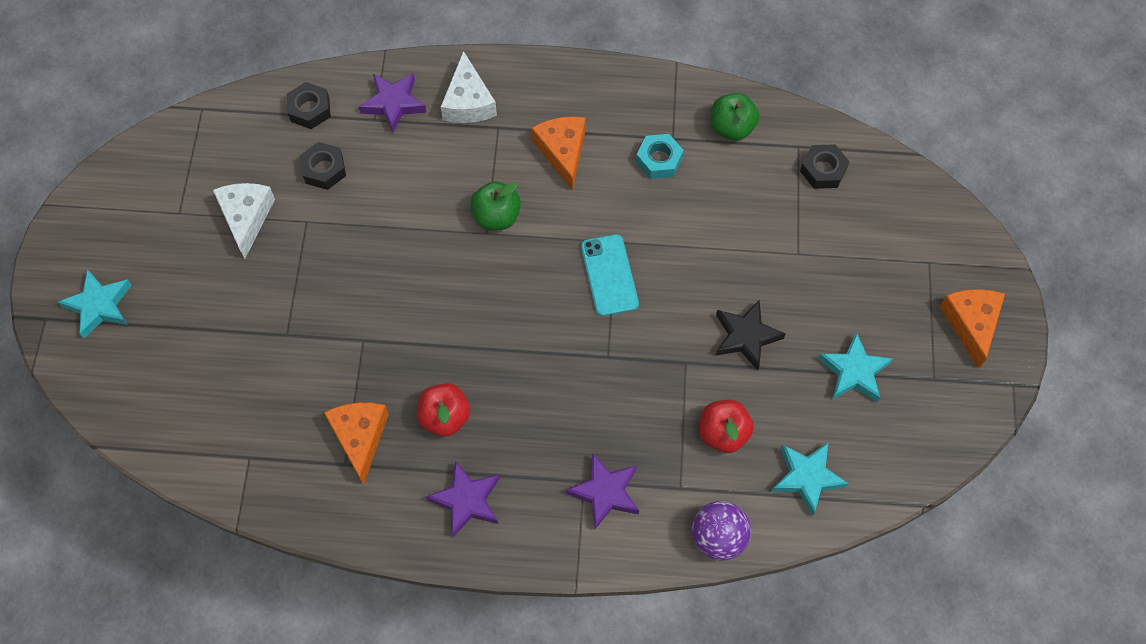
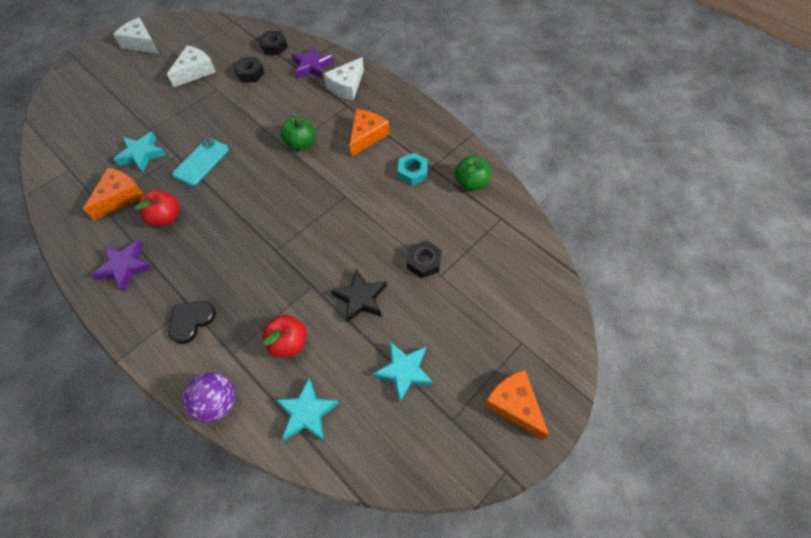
camera: 40 degrees right, 5 degrees down
turquoise star [58,269,132,339] -> turquoise star moved to [114,131,166,172]
purple star [566,453,639,529] -> black heart [169,301,216,344]
turquoise phone [581,234,639,316] -> turquoise phone moved to [172,138,229,186]
black nut [800,144,850,189] -> black nut moved to [407,240,442,278]
orange cheese [939,289,1005,369] -> orange cheese turned 75 degrees counterclockwise [483,370,549,440]
none -> white cheese [113,17,159,54]

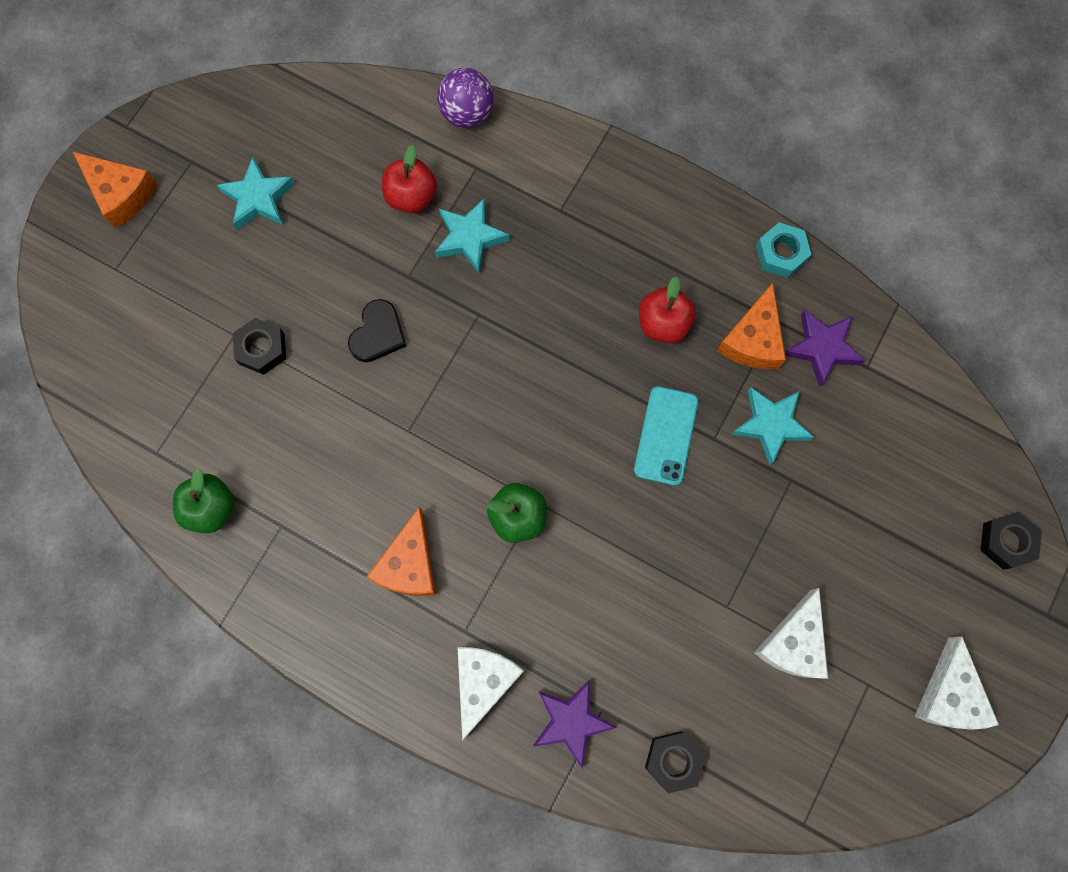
camera: 165 degrees right, 15 degrees up
purple star [92,240,153,291] -> purple star moved to [785,310,865,387]
white cheese [113,17,159,54] -> white cheese turned 75 degrees clockwise [915,636,999,730]
black heart [169,301,216,344] -> black heart moved to [348,299,406,362]
black nut [233,57,265,83] -> black nut moved to [980,512,1042,570]
turquoise star [275,378,339,441] -> turquoise star moved to [435,198,509,273]
black star [331,269,387,323] -> none
turquoise nut [398,153,428,186] -> turquoise nut moved to [756,222,811,278]

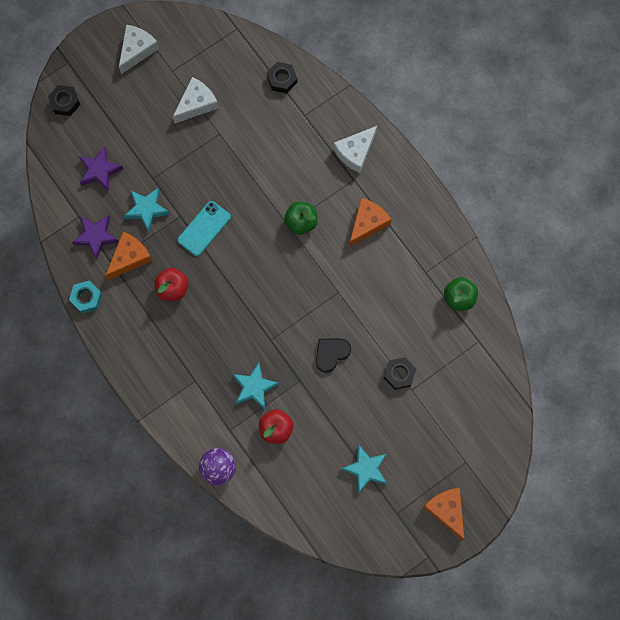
camera: 155 degrees left, 0 degrees up
purple star [533,680,617,768] -> purple star moved to [79,146,124,191]

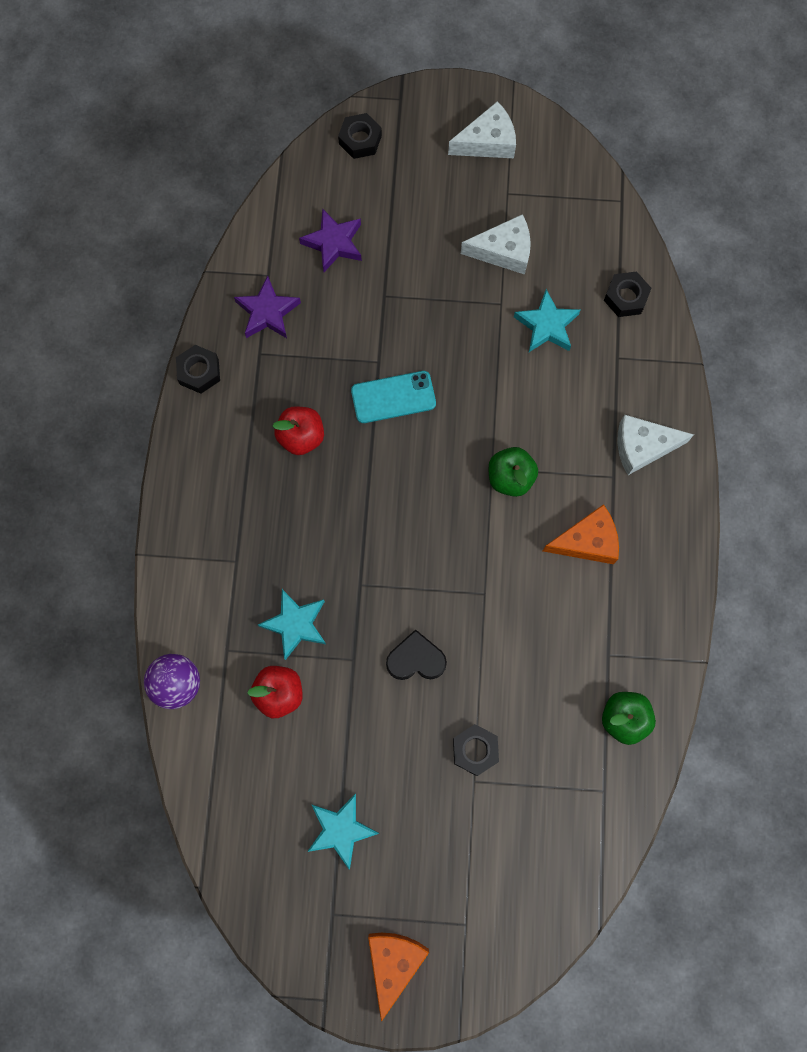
camera: 40 degrees right, 0 degrees up
turquoise nut [69,281,102,313] -> black nut [176,345,220,394]
orange cheese [105,232,153,280] -> none
turquoise star [124,187,170,232] -> turquoise star moved to [514,289,581,352]

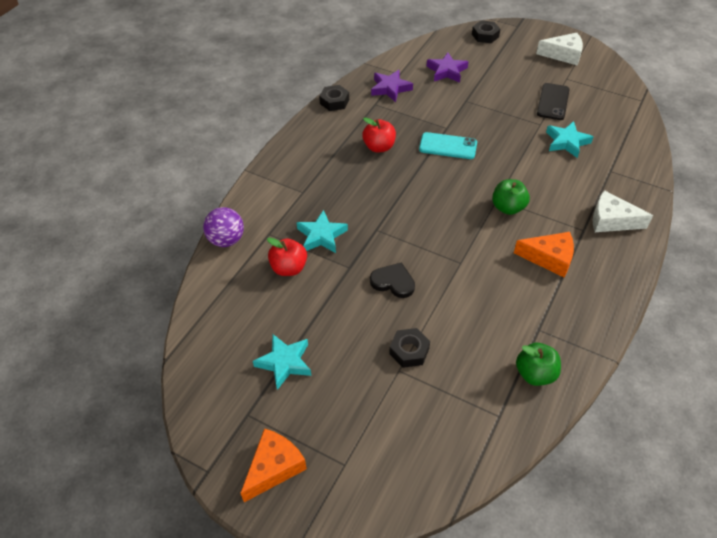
camera: 25 degrees right, 25 degrees down
white cheese [461,214,531,275] -> black phone [537,83,570,120]
black nut [604,271,652,317] -> none

